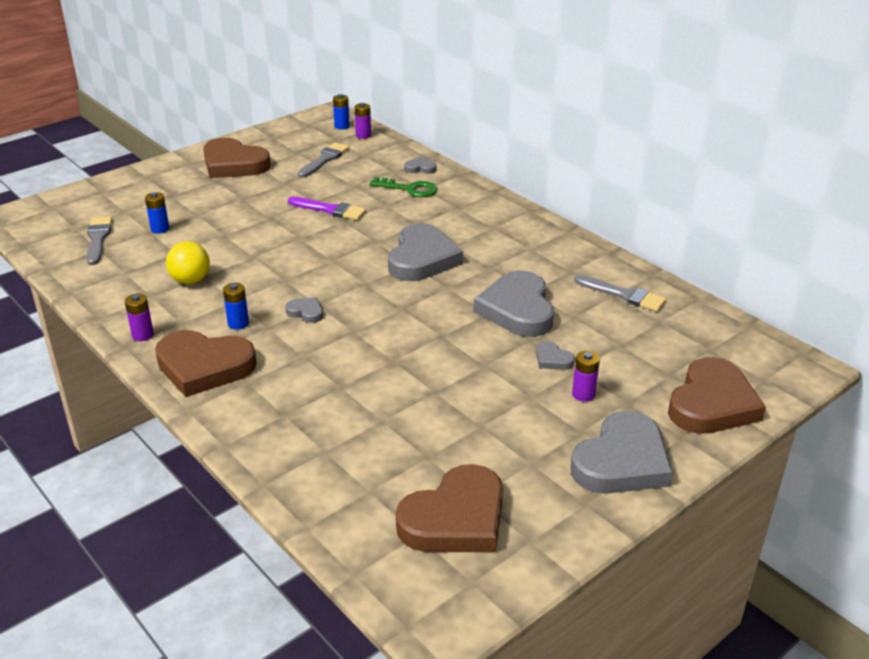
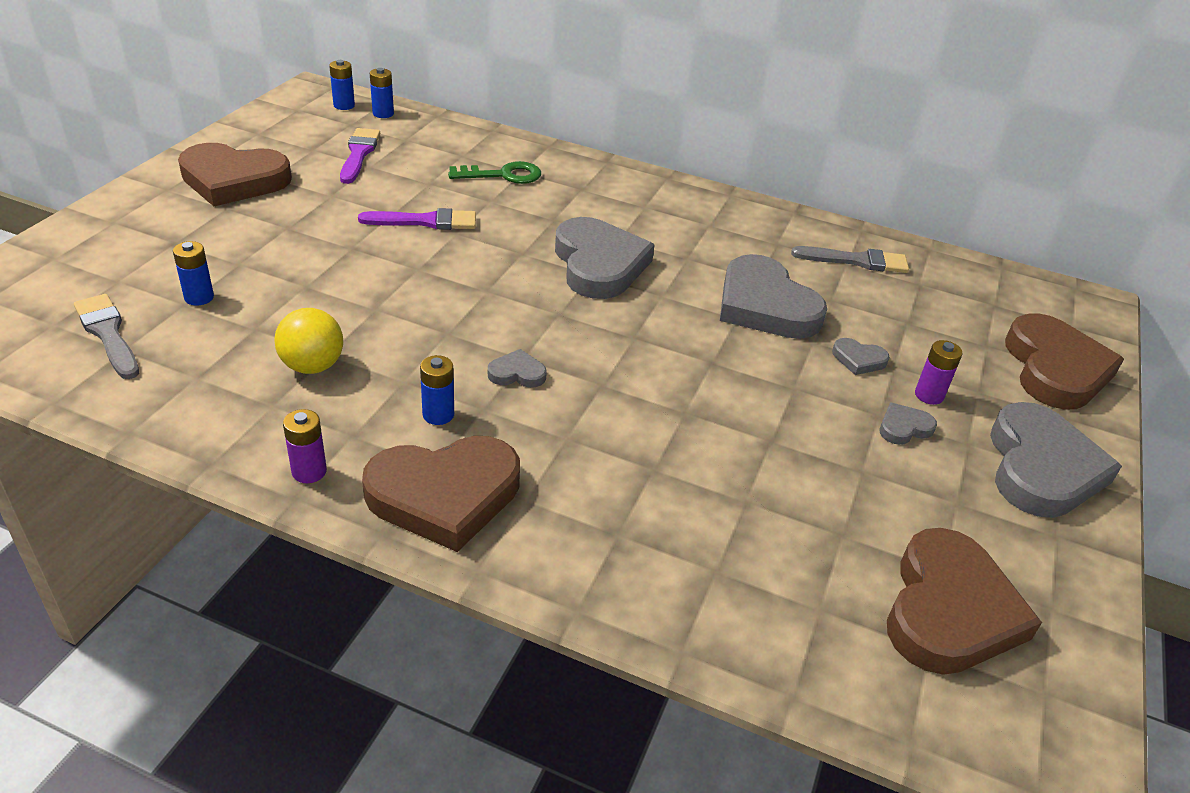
camera: 30 degrees left, 5 degrees up
grey brush [298,142,349,178] -> purple brush [340,128,380,184]
purple battery [355,103,371,139] -> blue battery [370,68,394,118]
grey heart [404,156,436,174] -> grey heart moved to [880,402,937,445]

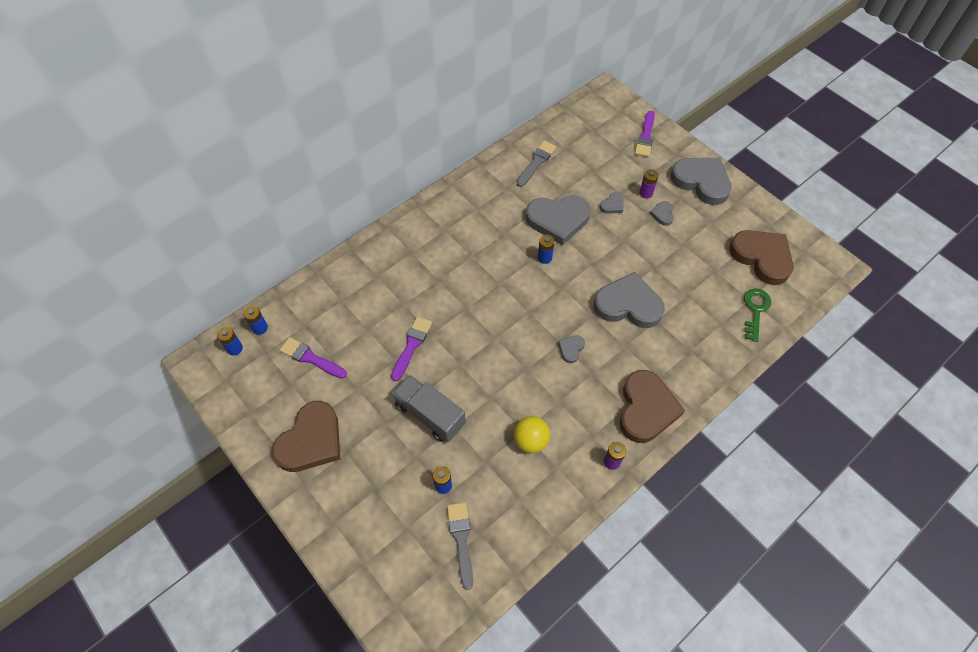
camera: 60 degrees left, 20 degrees up
grey brush [74,294,139,379] -> grey brush turned 90 degrees clockwise [447,502,473,590]
blue battery [420,355,454,425] -> blue battery moved to [538,235,554,264]
green key [448,161,541,184] -> green key moved to [744,289,771,342]
grey heart [555,217,655,299] -> grey heart moved to [594,272,665,328]
brown heart [1005,314,1124,410] -> purple brush [635,111,655,157]
none -> grey truck [392,375,466,442]

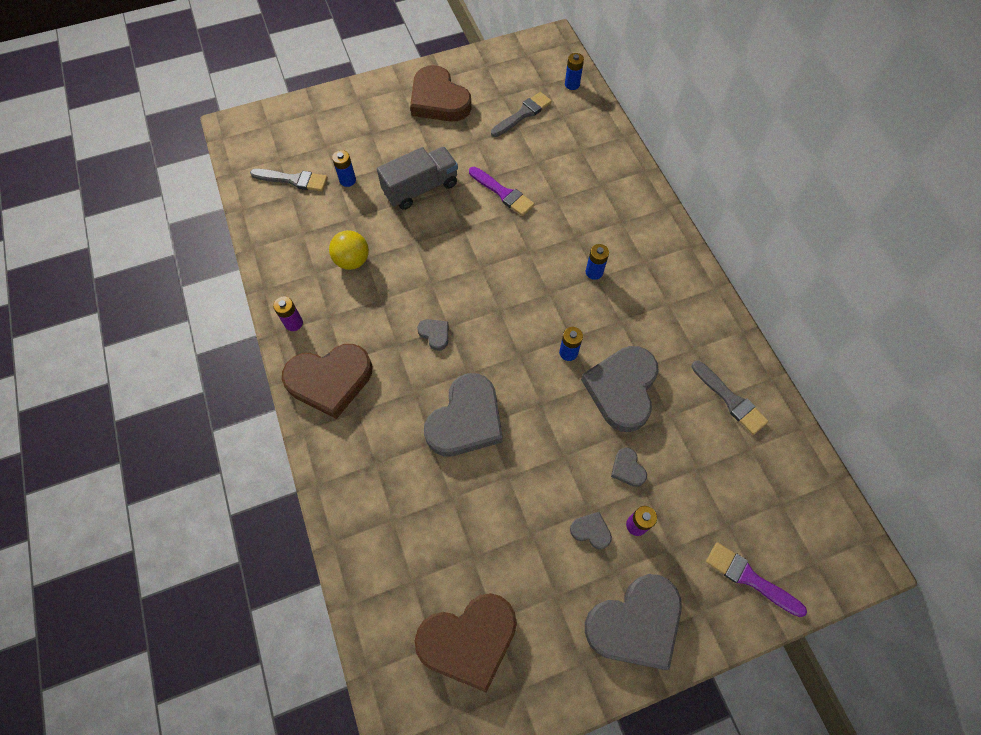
camera: 110 degrees right, 5 degrees up
blue battery [217,327,243,356] -> blue battery moved to [586,244,609,280]
purple brush [280,337,347,379] -> grey brush [491,92,552,137]
brown heart [620,370,685,443] -> brown heart turned 45 degrees counterclockwise [282,344,372,419]
green key [744,289,771,342] -> none

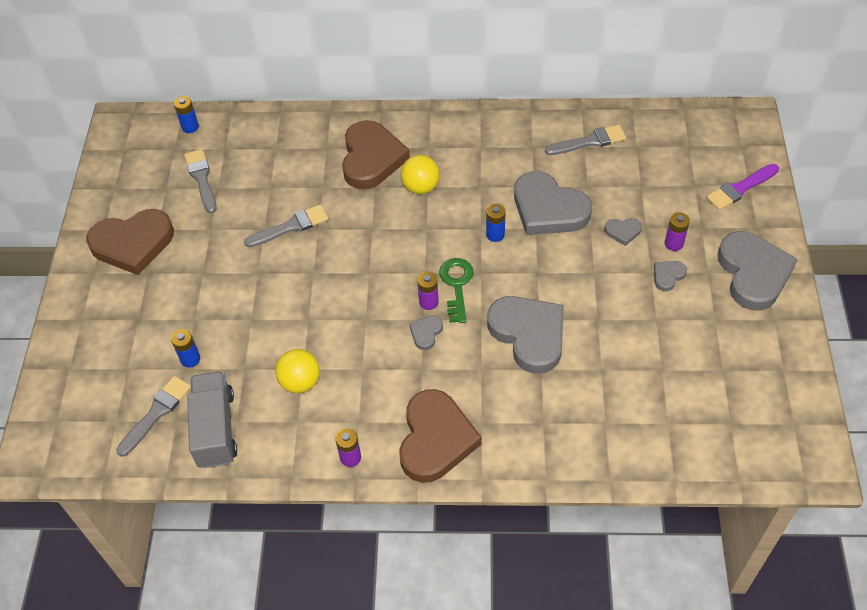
camera: 65 degrees left, 10 degrees down
grey truck [377,147,458,210] -> grey truck moved to [187,371,237,468]
brown heart [415,593,517,693] -> brown heart moved to [342,120,410,189]
grey heart [417,319,448,351] -> grey heart turned 45 degrees counterclockwise [409,315,443,350]
purple brush [469,167,535,216] -> grey brush [244,204,328,247]
blue battery [586,244,609,280] -> yellow ball [401,155,440,194]
none -> purple battery [417,272,439,310]
none -> green key [439,258,474,323]

